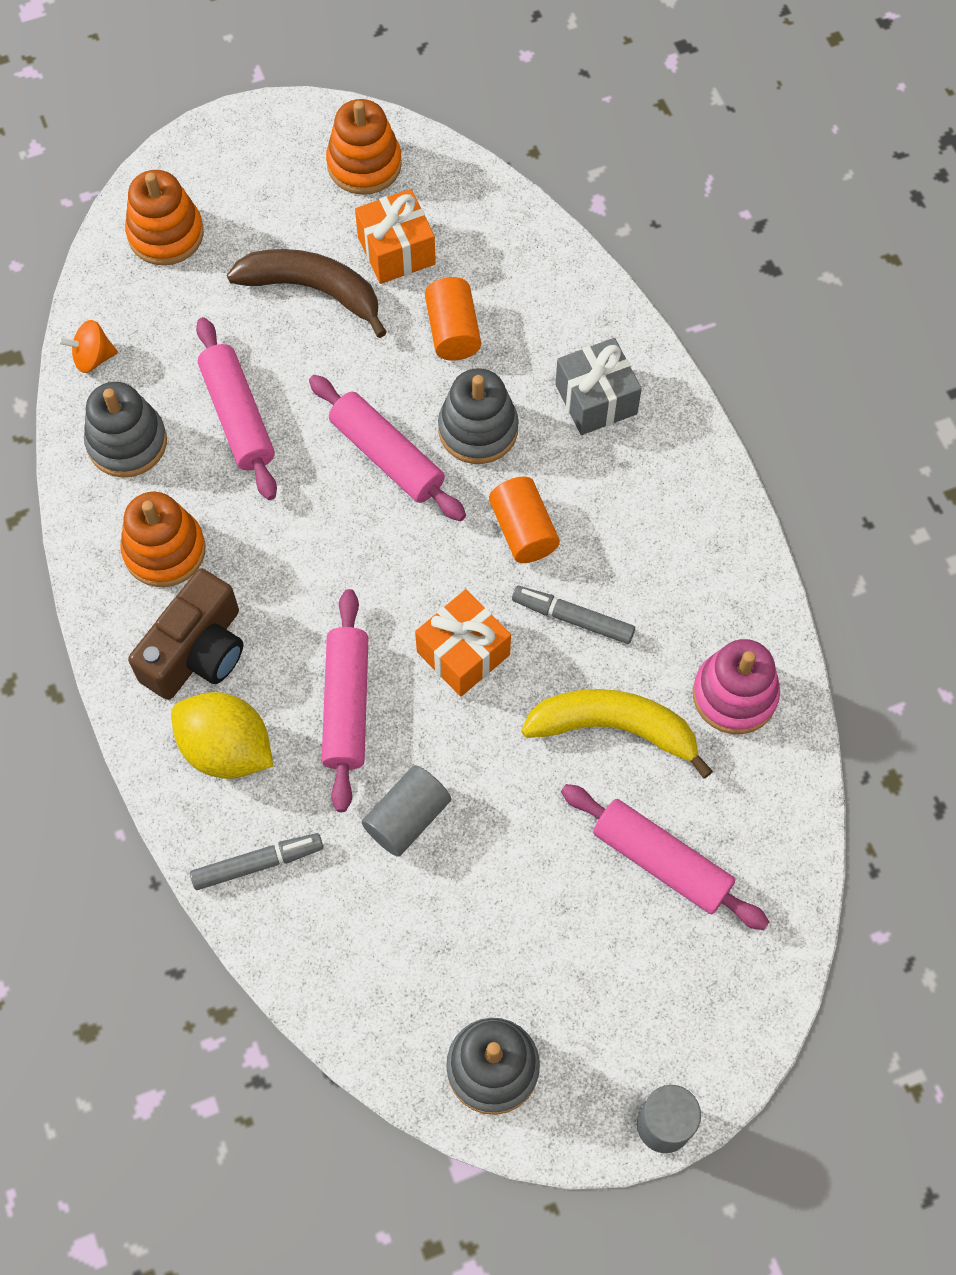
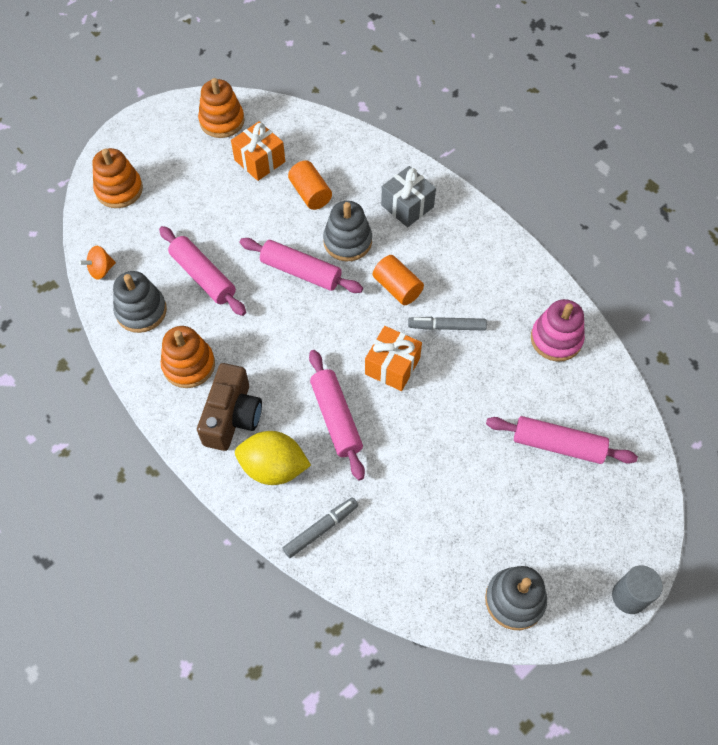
camera: 20 degrees left, 5 degrees down
brown banana [227,249,387,338] -> none
grey cylinder [362,765,451,857] -> none
yellow banana [521,689,713,778] -> none

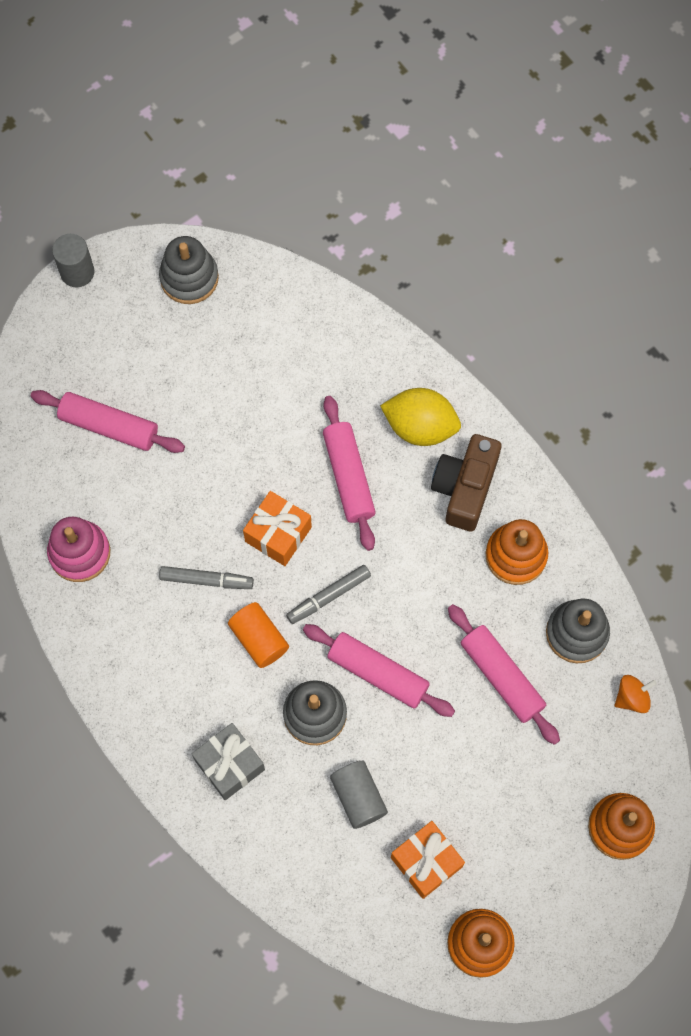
camera: 175 degrees left, 10 degrees up
grey marker [282,497,358,558] -> grey marker moved to [286,565,371,624]
orange cylinder [288,160,332,210] -> grey cylinder [330,761,388,829]

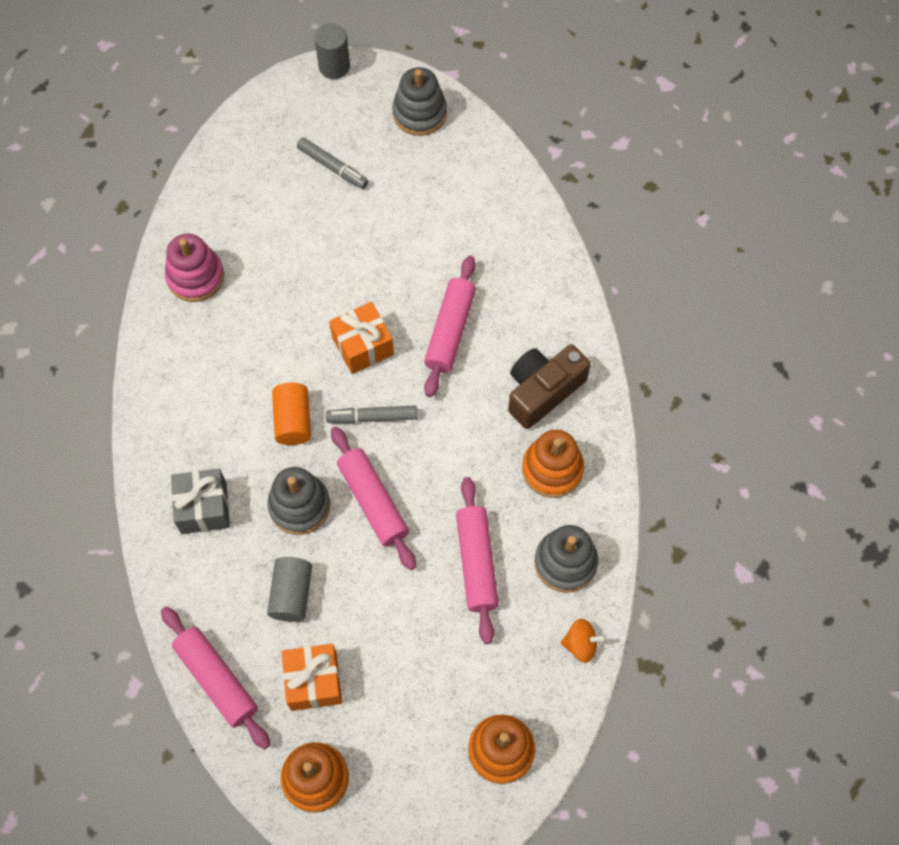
camera: 30 degrees right, 5 degrees down
pink rolling pin [30,390,185,453] -> pink rolling pin moved to [161,607,270,749]
grey marker [159,566,254,589] -> grey marker moved to [297,137,368,189]
yellow lemon [380,388,461,446] -> none

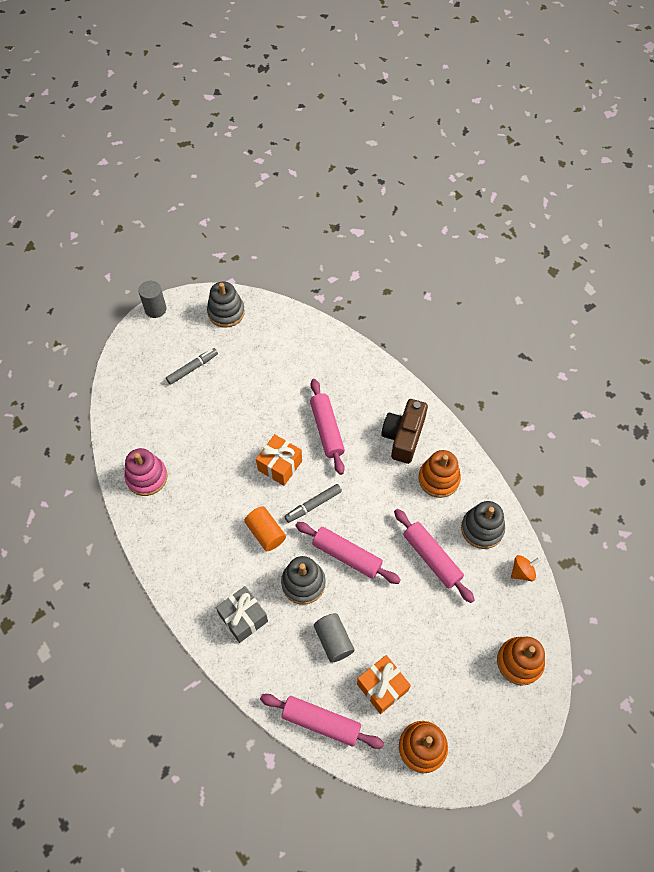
camera: 30 degrees left, 5 degrees down
grey marker [297,137,368,189] -> grey marker turned 45 degrees counterclockwise [166,348,218,385]

